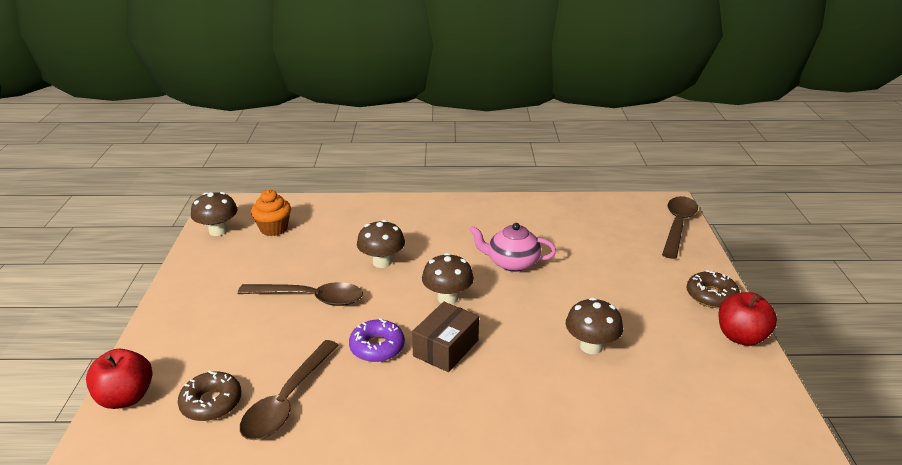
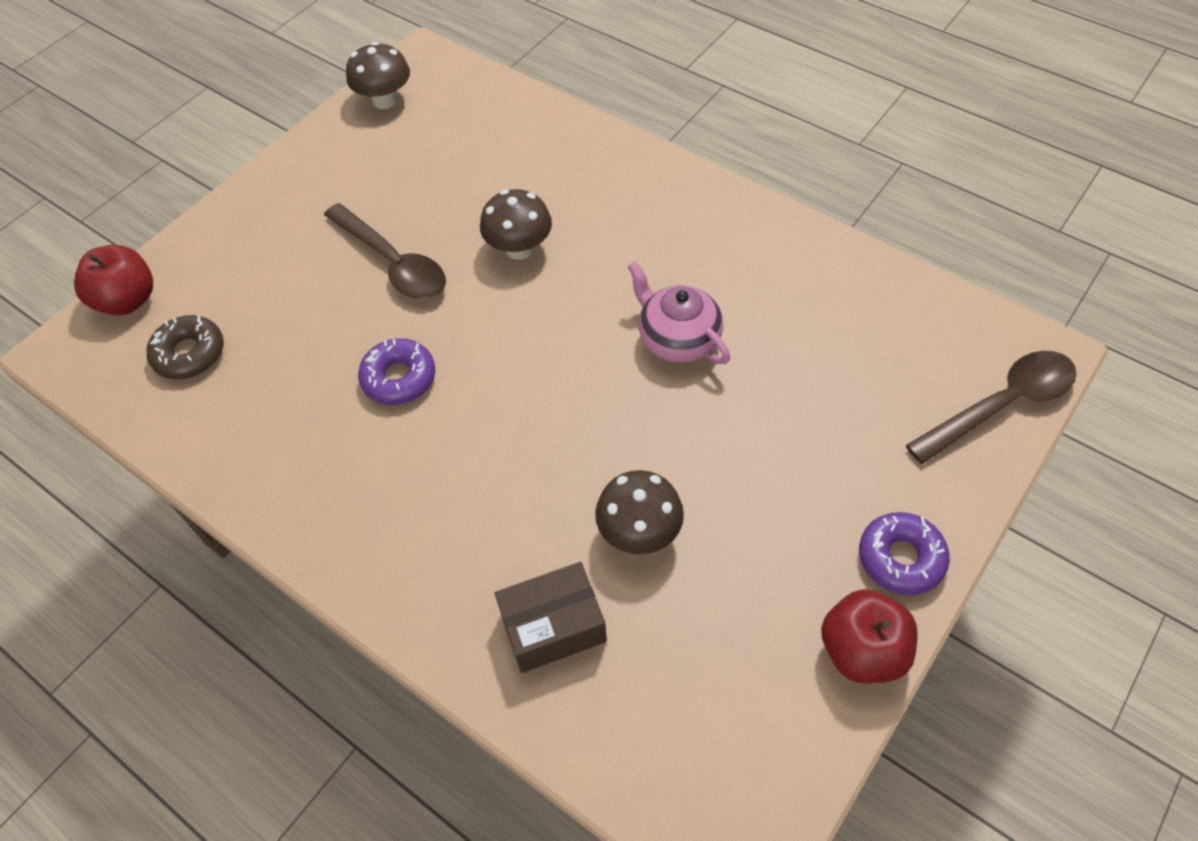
camera: 40 degrees right, 25 degrees up
brown spoon [240,340,339,440] -> none
orange cupcake [251,190,291,236] -> none
brown box [412,302,479,372] -> brown box moved to [495,562,607,673]
brown mushroom [422,253,474,304] -> none
brown donut [687,270,740,308] -> purple donut [859,512,950,595]

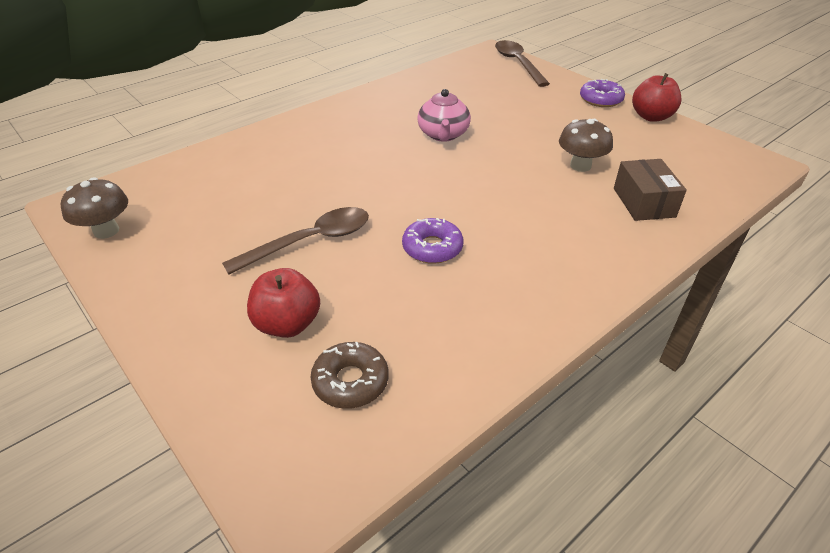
camera: 80 degrees left, 15 degrees down
red apple [74,245,153,315] -> red apple moved to [247,268,320,338]
brown mushroom [480,189,552,260] -> none
pink teapot [628,261,730,364] -> pink teapot turned 60 degrees counterclockwise [417,89,471,142]

